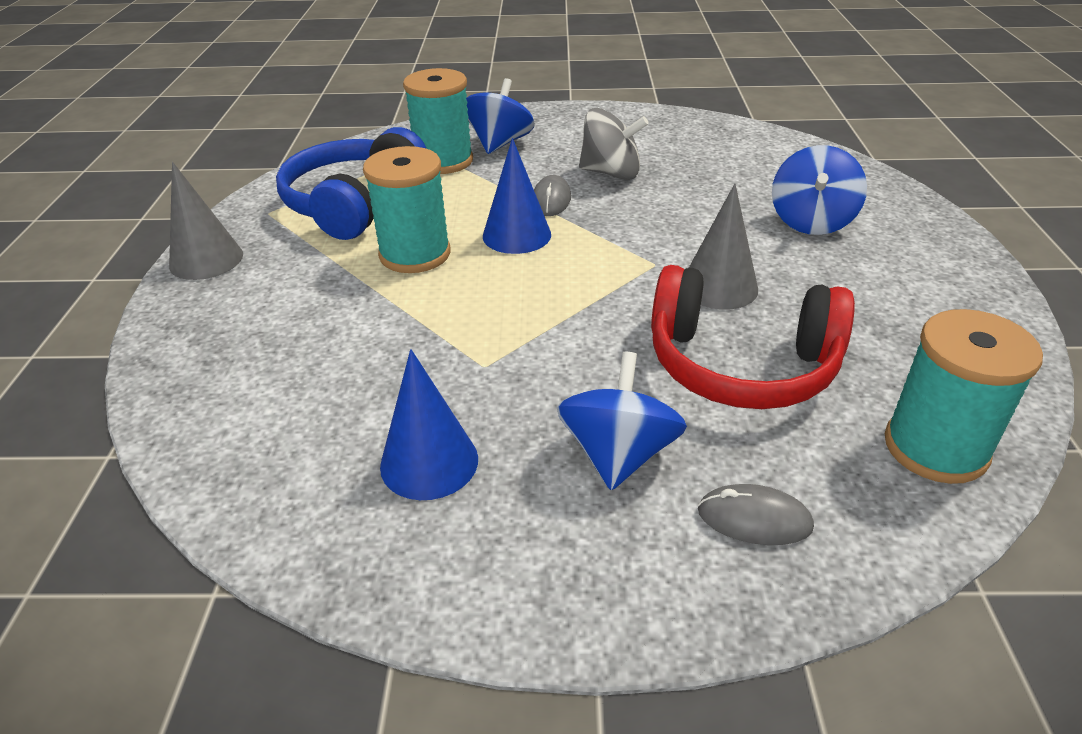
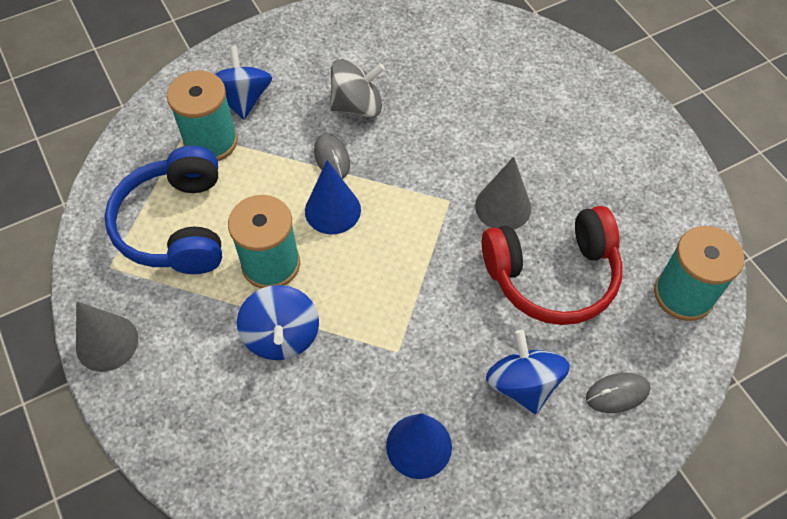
camera: 30 degrees left, 20 degrees up
blue spinning top [772,145,867,235] -> blue spinning top moved to [237,285,319,360]

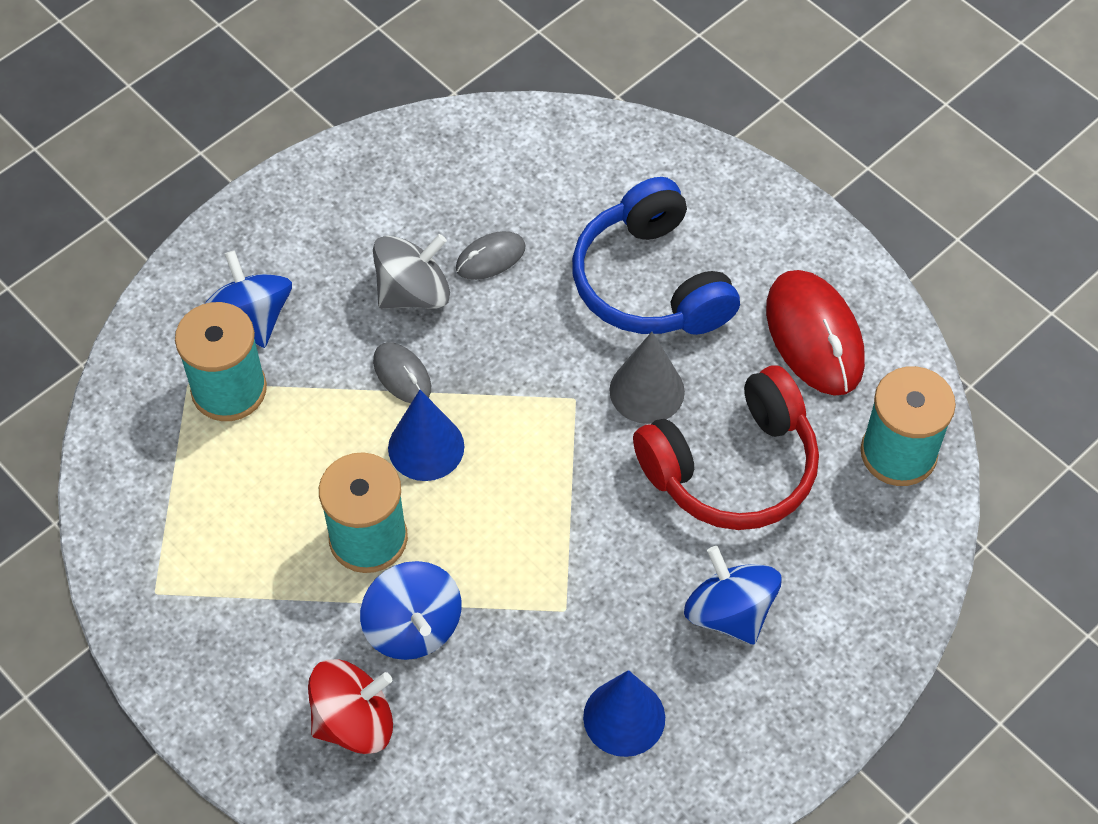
camera: 15 degrees left, 0 degrees up
grey cone [76,301,138,372] -> none
blue headphones [105,146,222,274] -> blue headphones moved to [572,177,740,335]
grey mouse [586,373,650,413] -> grey mouse moved to [456,231,526,280]
none -> red spinning top [308,659,393,754]
none -> red mouse [766,270,865,396]

